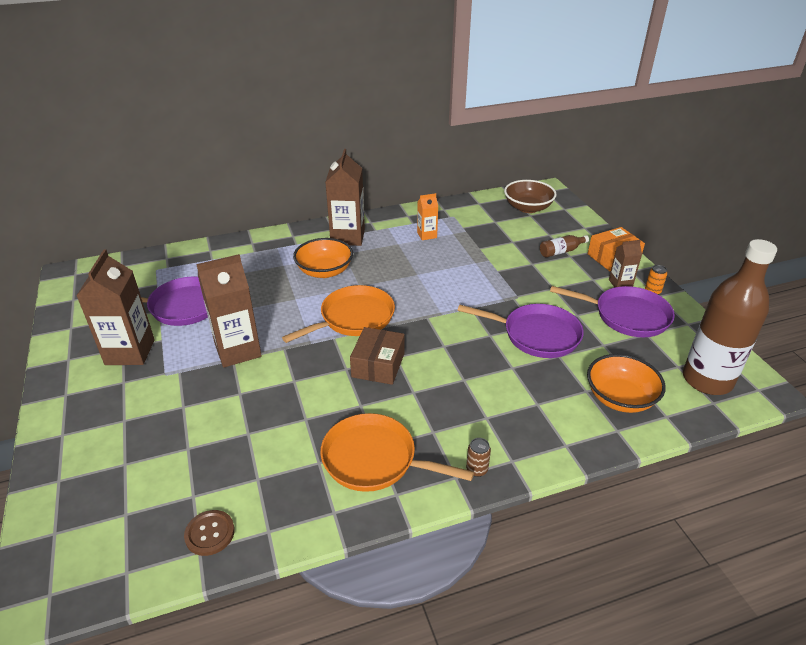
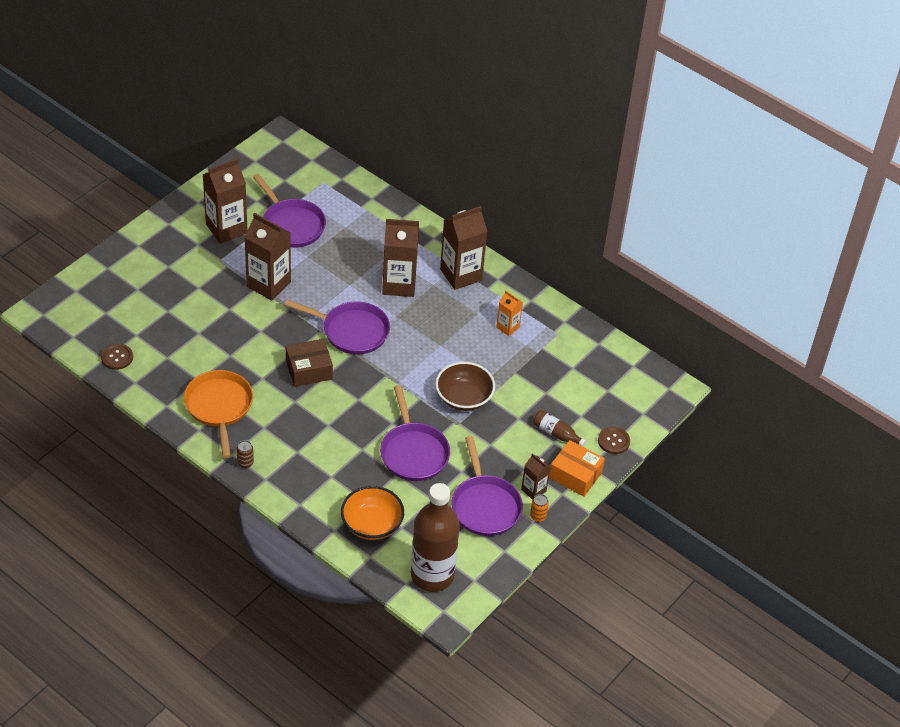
camera: 55 degrees right, 10 degrees up
orange pan [282,285,395,343] -> purple pan [285,300,390,355]
orange bowl [293,238,353,278] -> brown carton [382,219,419,297]
brown bowl [504,180,557,213] -> brown bowl moved to [435,362,495,411]
none -> brown button [598,427,630,454]

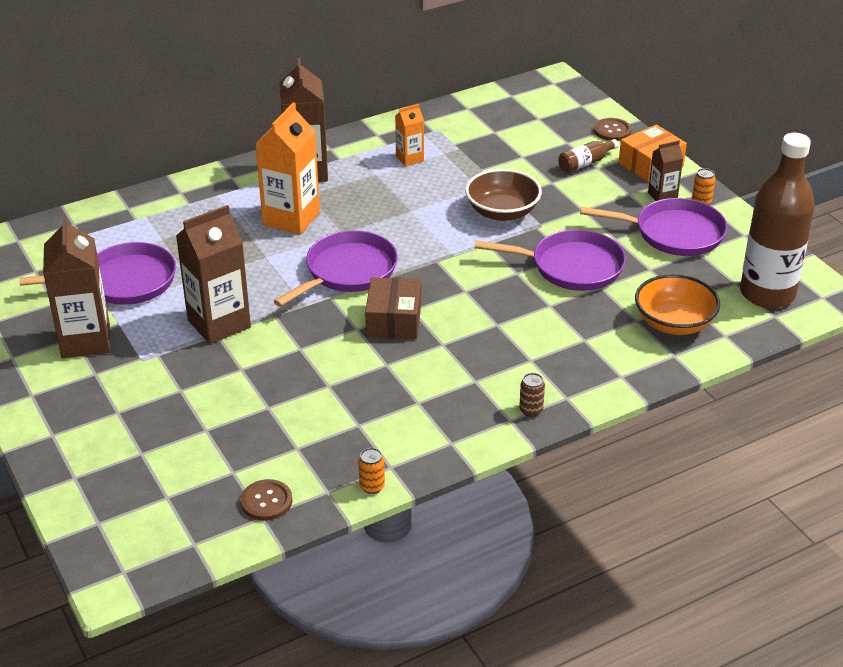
camera: 65 degrees left, 10 degrees down
orange pan [184,370,253,458] -> none
brown carton [382,219,419,297] -> orange carton [255,102,320,235]
none -> orange can [358,448,385,494]

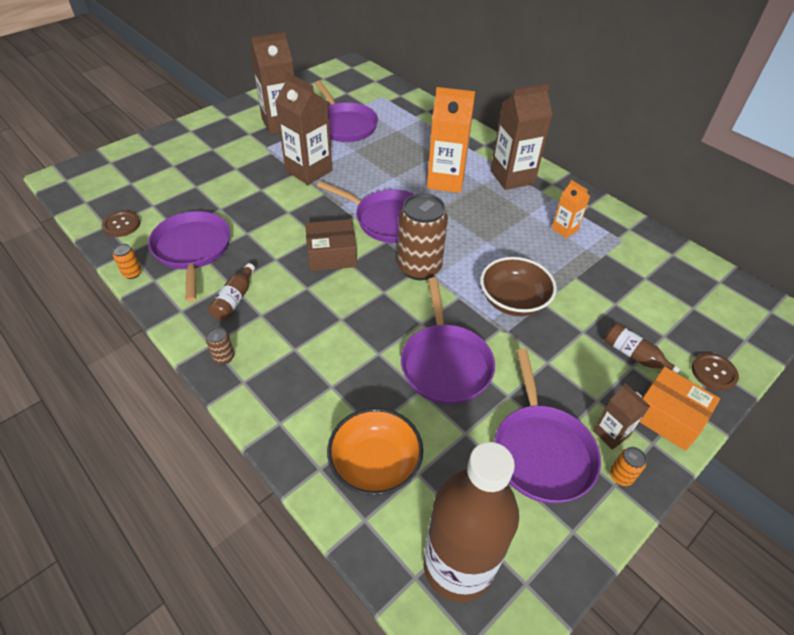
camera: 75 degrees right, 10 degrees up
none -> purple pan [148,211,230,302]
none -> brown bottle [208,263,255,320]
none -> brown can [397,193,448,280]

